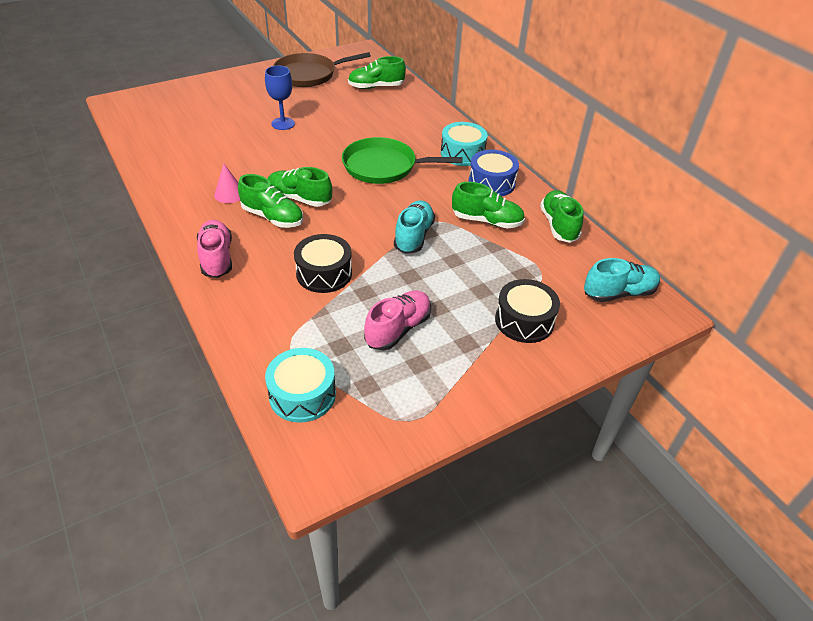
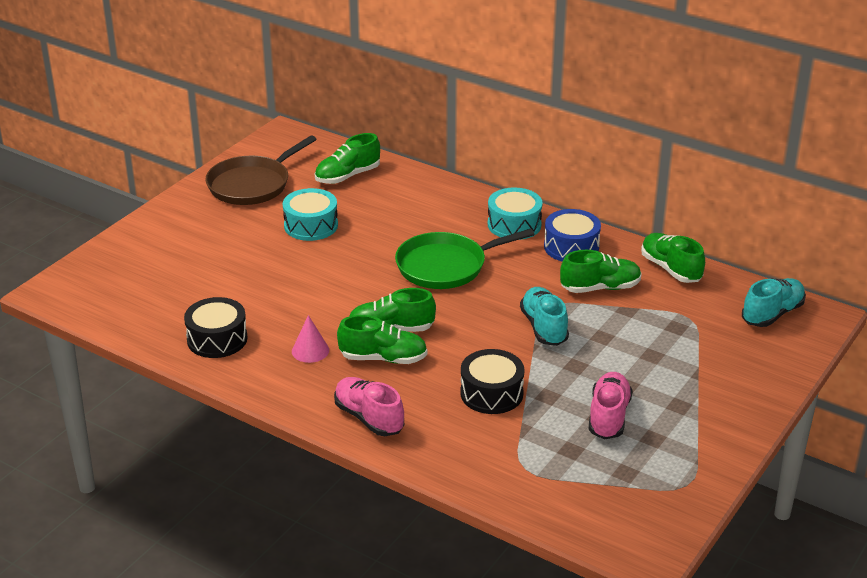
camera: 25 degrees left, 10 degrees down
blue goblet [265,66,295,130] -> none
turquoise drum [265,348,336,423] -> turquoise drum moved to [283,188,338,241]
black drum [495,279,560,343] -> black drum moved to [184,297,248,358]

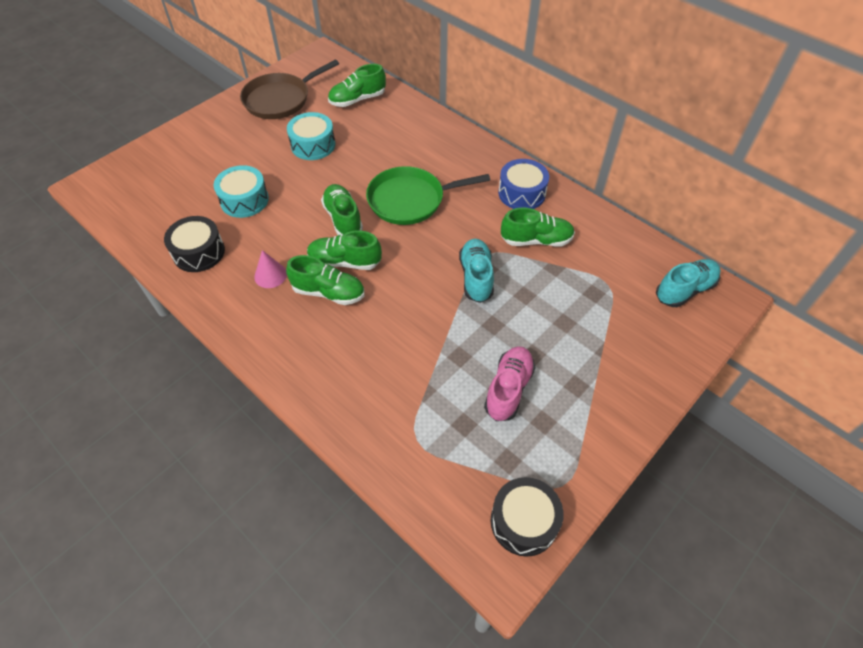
camera: 10 degrees right, 20 degrees up
pink shoe [334,377,404,436] -> none
black drum [460,349,525,414] -> black drum moved to [491,477,564,557]
turquoise drum [488,188,543,240] -> turquoise drum moved to [214,165,269,218]
green shoe [641,233,705,283] -> green shoe moved to [321,184,363,235]

